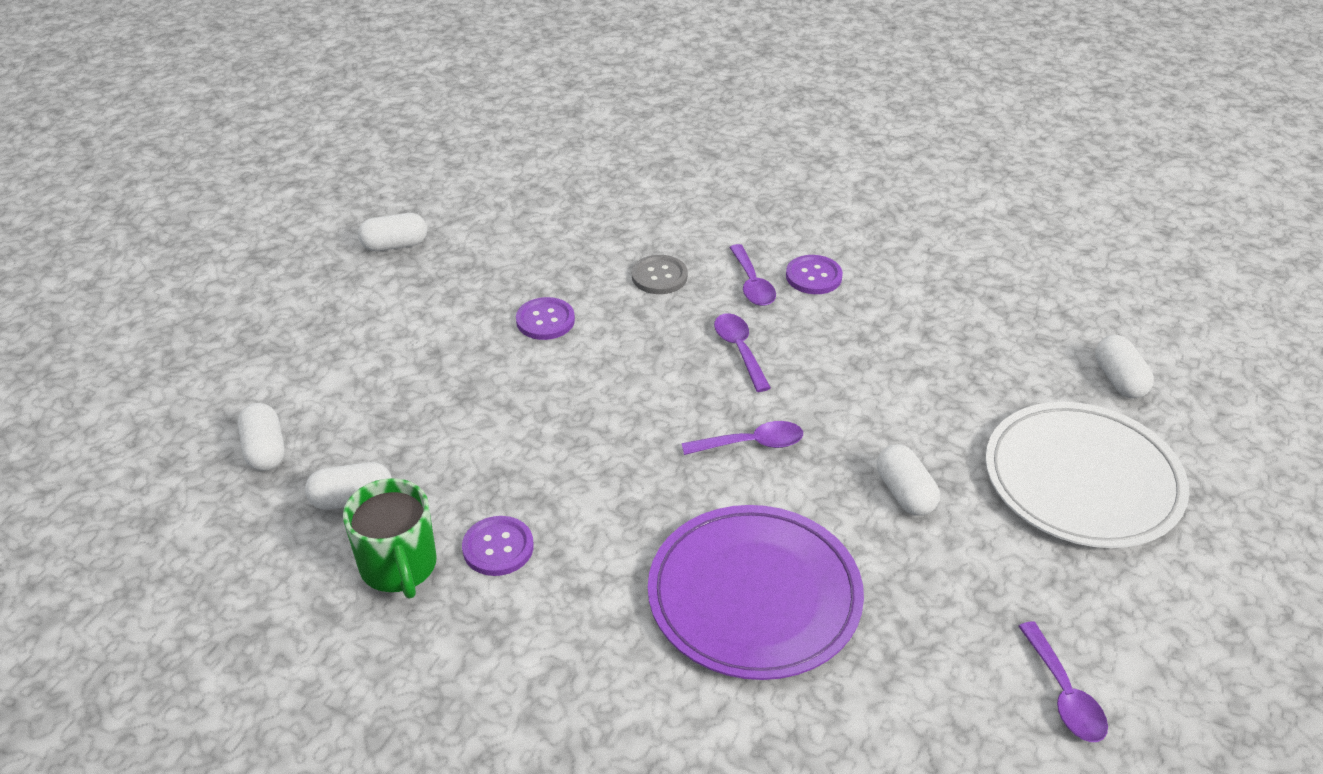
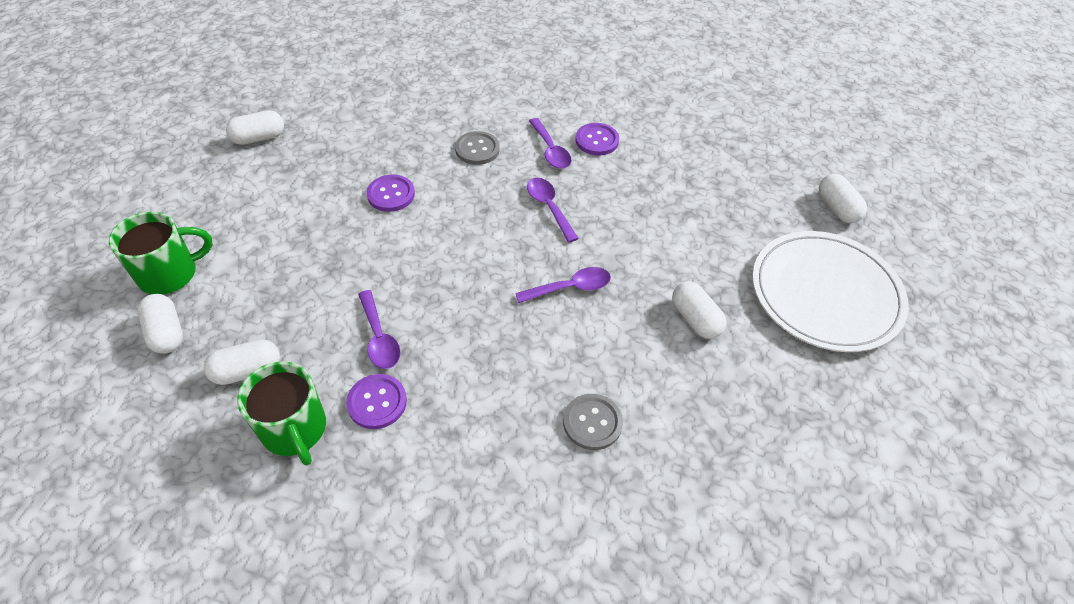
camera: 10 degrees left, 10 degrees up
purple plate [648,505,864,680] -> grey button [563,394,623,450]
purple spoon [1018,621,1108,742] -> purple spoon moved to [358,290,400,369]
none -> green mug [109,211,213,295]

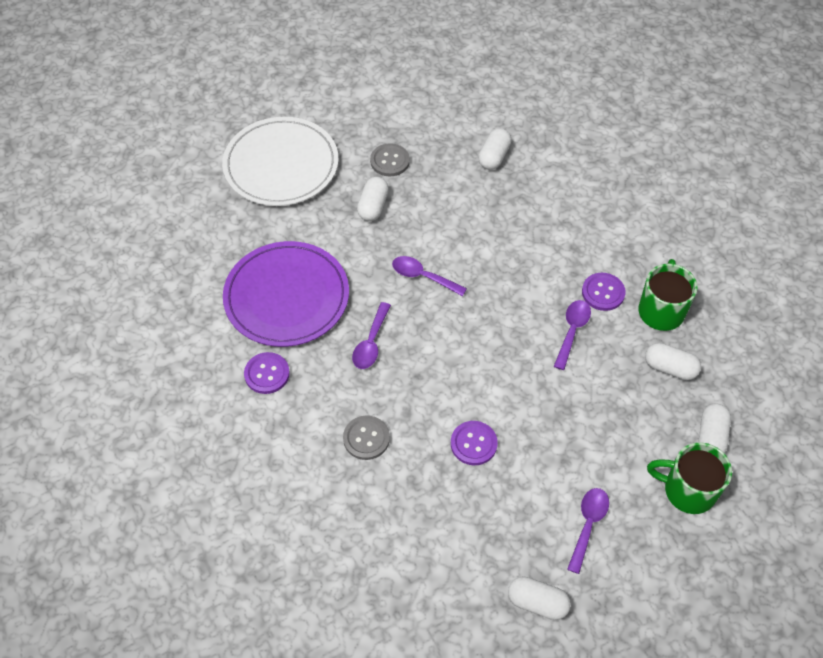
camera: 135 degrees left, 5 degrees up
purple spoon [529,118,571,169] -> purple spoon moved to [567,488,609,574]
grey button [563,394,623,450] -> grey button moved to [370,143,410,177]
white capsule [819,174,867,223] -> white capsule moved to [478,128,511,170]
none -> purple plate [223,241,349,347]

